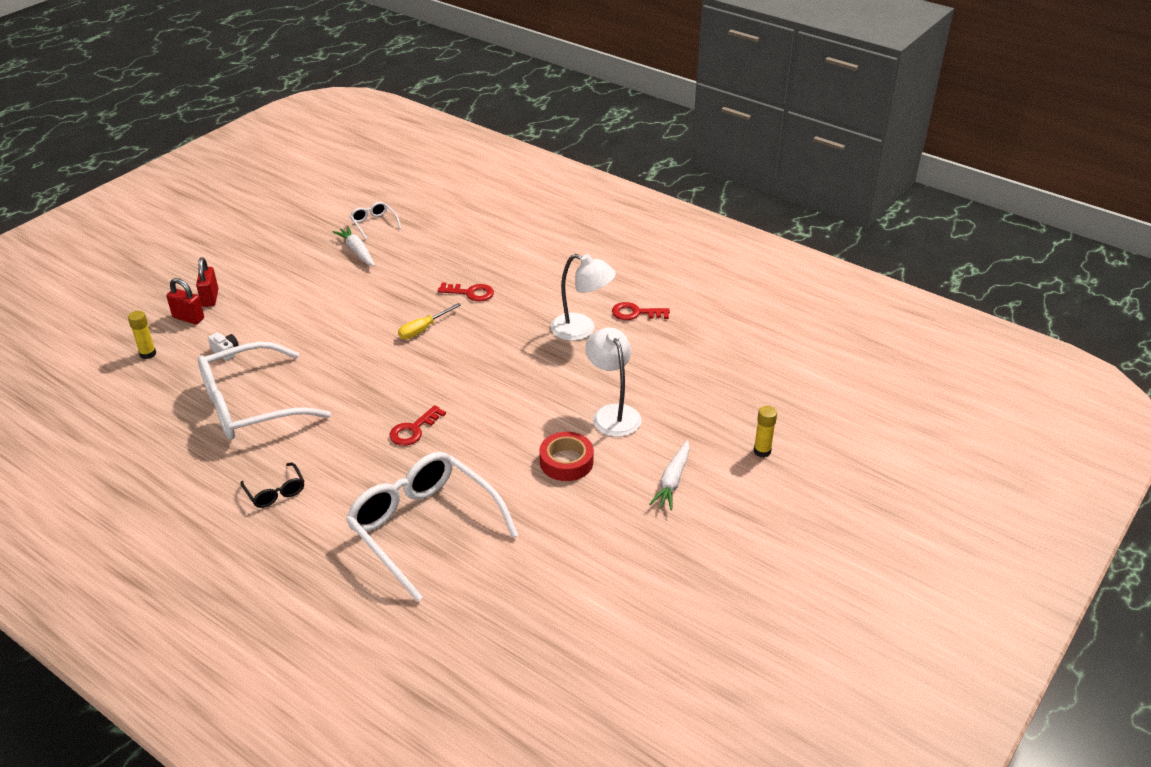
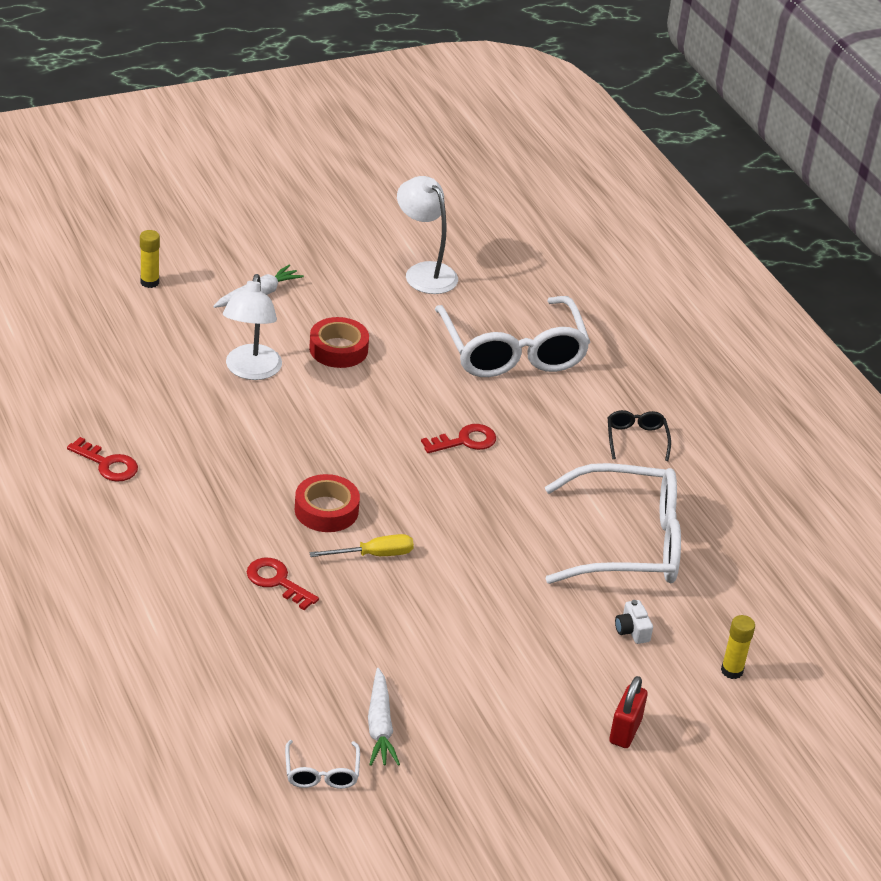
camera: 155 degrees left, 0 degrees up
red padlock [167,278,204,324] -> none
white lamp [550,254,616,341] -> white lamp moved to [397,176,458,294]
none -> red tape [295,474,360,532]

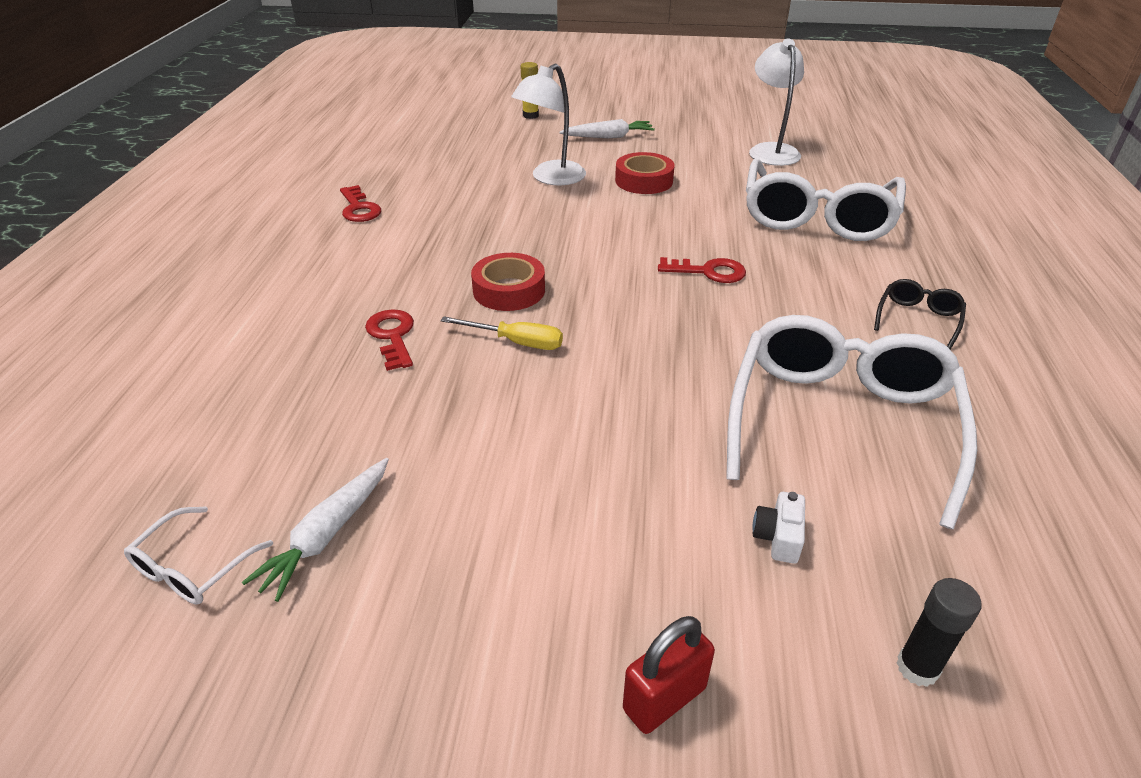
camera: 35 degrees right, 0 degrees up
white glasses [545,463,681,584] -> white glasses turned 105 degrees counterclockwise [726,315,977,530]
yellow glue stick [721,615,755,679] -> black glue stick [897,578,981,687]

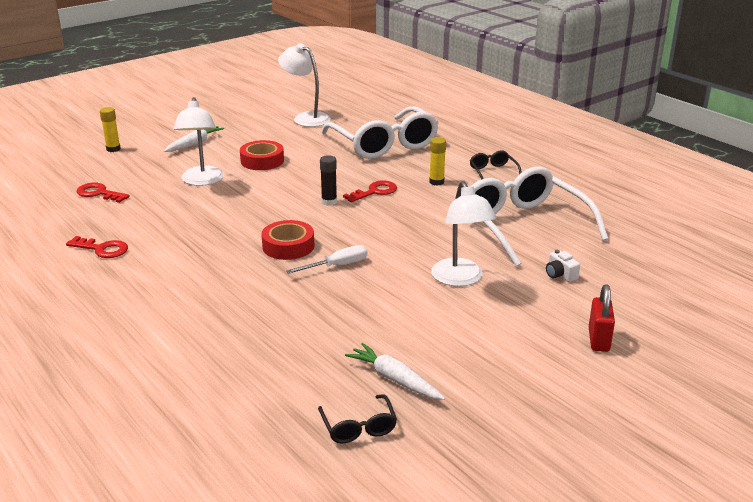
camera: 45 degrees left, 10 degrees down
white glasses [124,506,273,604] -> black glasses [318,394,397,443]
white carrot [242,458,389,602] -> white carrot turned 150 degrees clockwise [345,343,445,400]
red key [365,309,414,371] -> red key moved to [76,183,130,203]
yellow screwdriver [441,316,563,350] -> white screwdriver [286,245,367,274]
black glue stick [897,578,981,687] -> black glue stick moved to [320,155,337,206]
none -> yellow glue stick [429,137,446,186]
none -> white lamp [431,181,497,286]

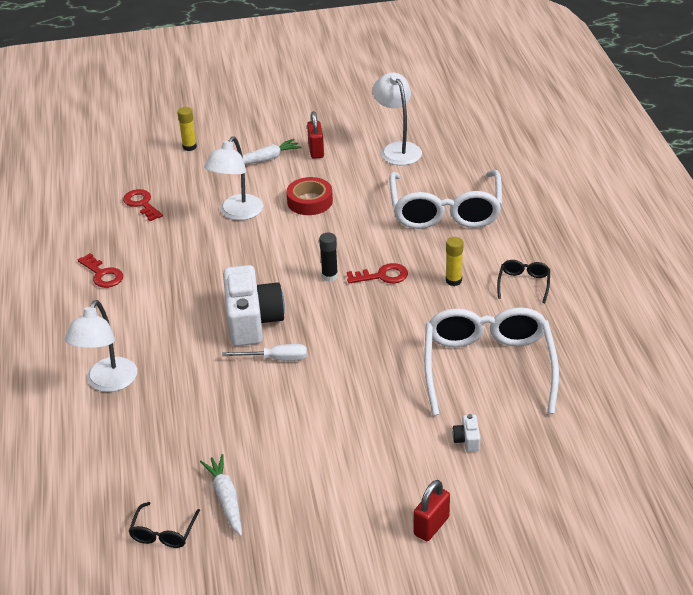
camera: 30 degrees right, 10 degrees up
red tape [261,220,314,260] -> white camera [223,265,285,346]
white lamp [431,181,497,286] -> white lamp moved to [64,300,137,392]
none -> red padlock [307,111,324,159]

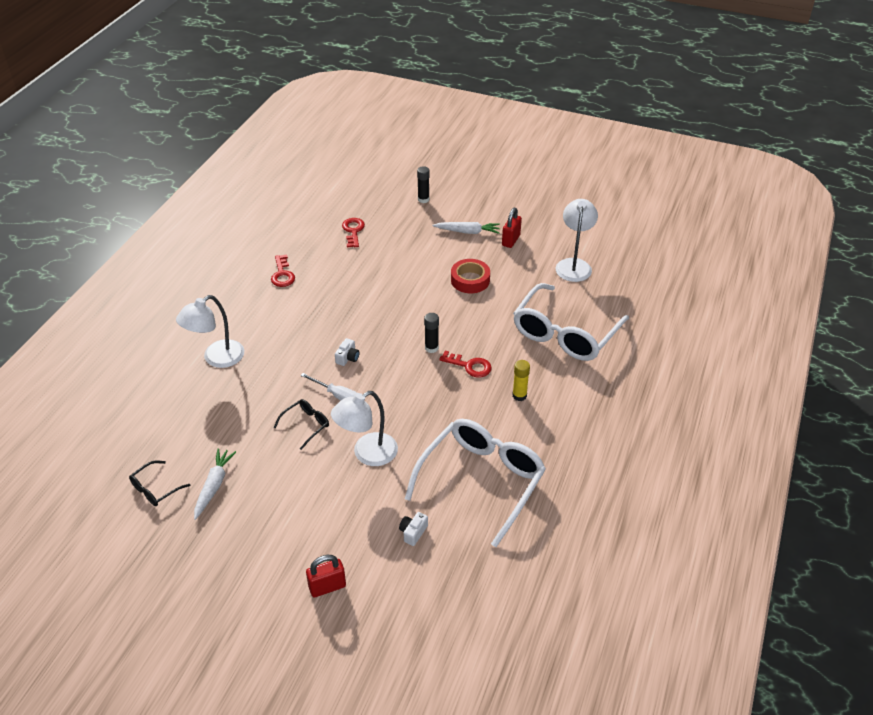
camera: 30 degrees right, 5 degrees up
yellow glue stick [177,107,197,151] -> black glue stick [417,166,430,203]
white lamp [204,136,263,220] -> white lamp moved to [331,391,398,466]
white camera [223,265,285,346] -> white camera [335,338,359,366], size x0.40
black glasses [497,260,550,303] -> black glasses moved to [273,399,329,450]

